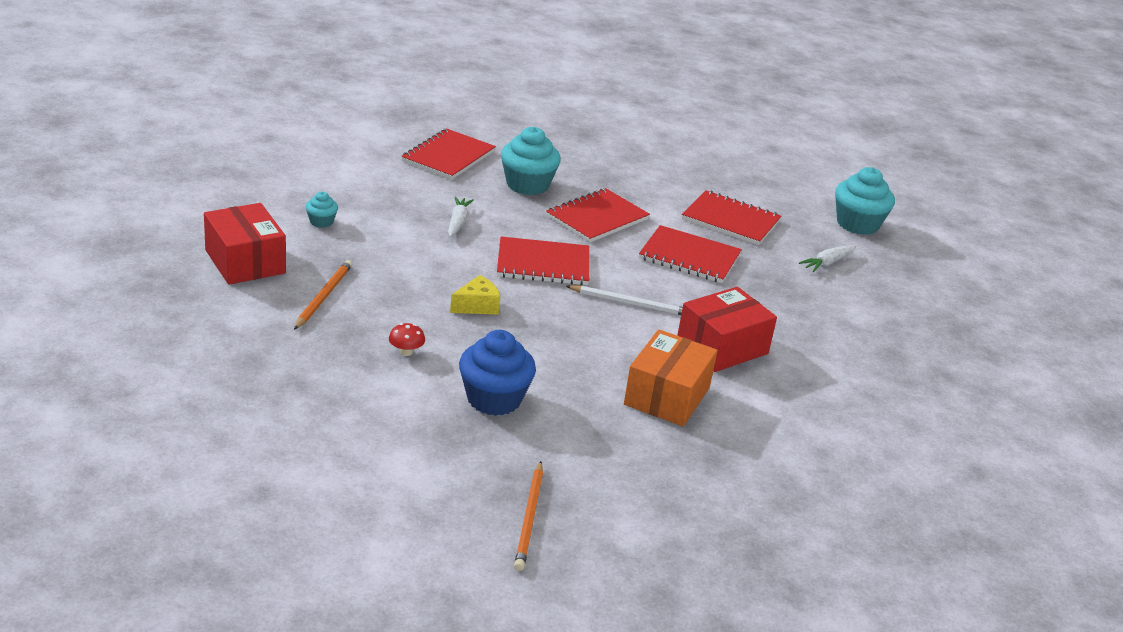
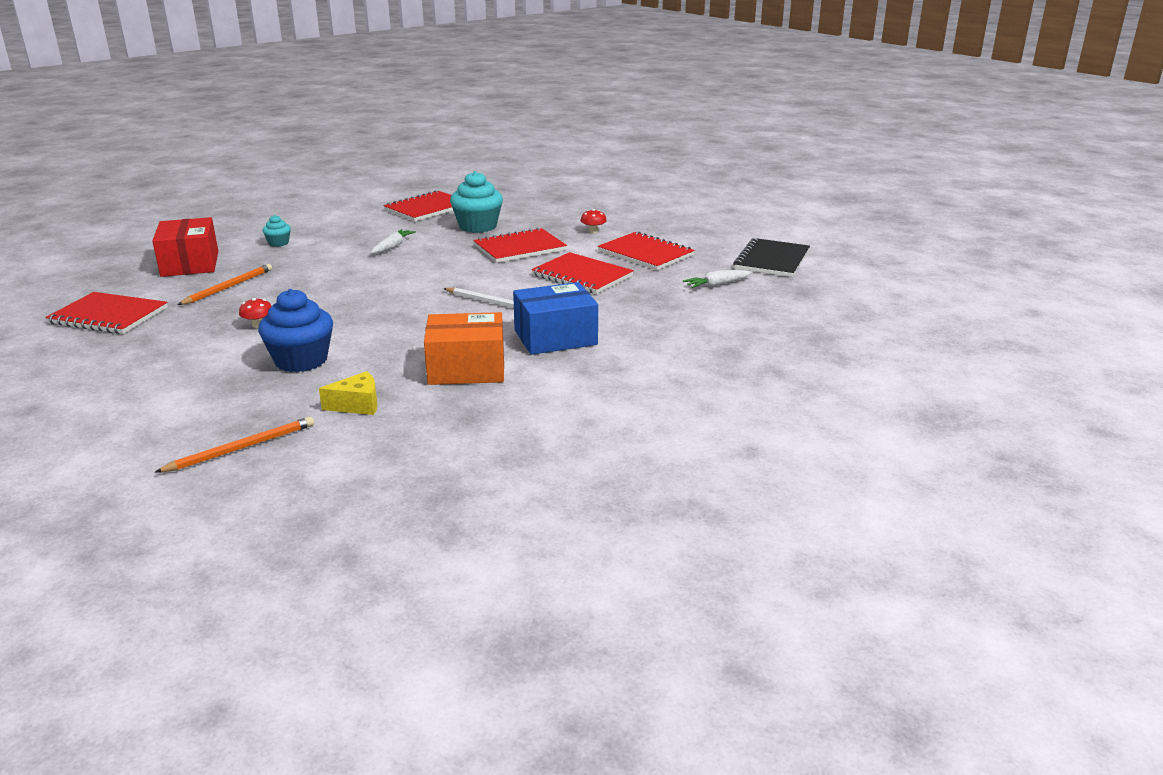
camera: 20 degrees right, 5 degrees down
yellow cheese [450,275,500,315] -> yellow cheese moved to [319,371,377,415]
red notebook [497,237,589,285] -> red notebook moved to [45,292,168,334]
orange pencil [514,461,543,571] -> orange pencil turned 150 degrees counterclockwise [155,417,314,472]
orange box [624,329,718,426] -> orange box turned 45 degrees clockwise [424,312,504,385]
red box [677,287,777,372] -> blue box [513,282,598,355]
turquoise cupcake [835,167,895,235] -> black notebook [733,238,810,277]
none -> red mushroom [580,209,607,233]

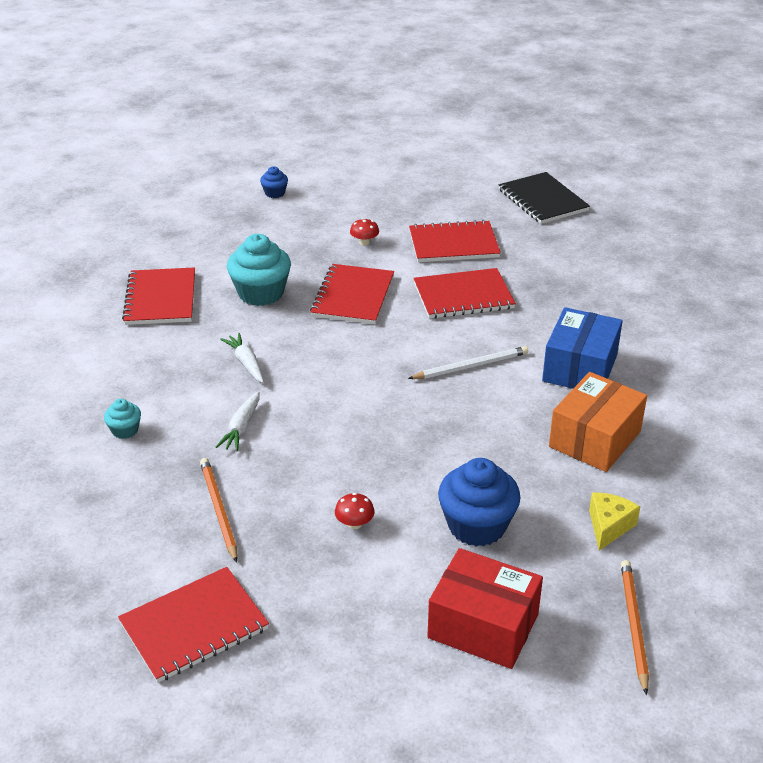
camera: 50 degrees left, 10 degrees up
red box [152,217,218,277] -> red box moved to [427,548,543,669]
white carrot [683,270,752,288] -> white carrot moved to [216,391,260,452]
none -> blue cupcake [260,166,288,198]

